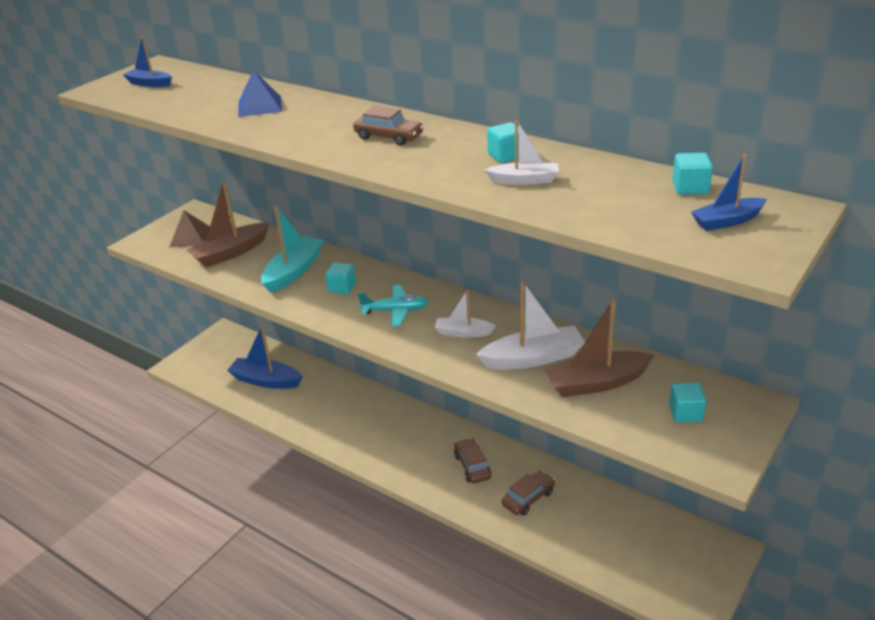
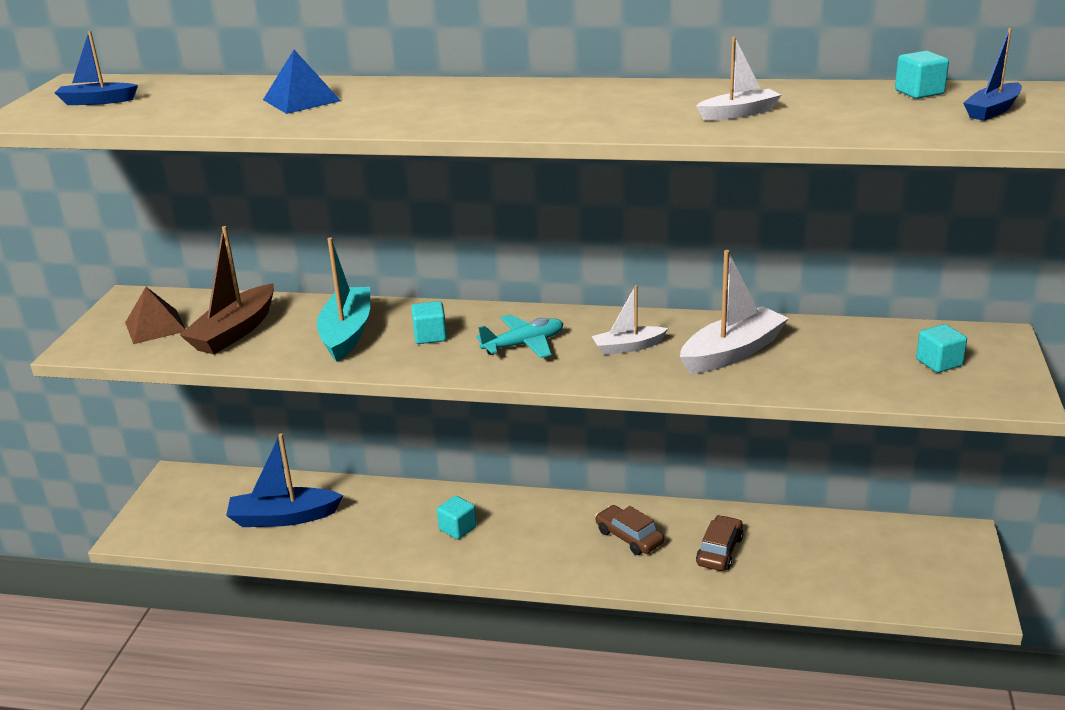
camera: 25 degrees left, 5 degrees down
brown car [353,106,424,145] -> none
turquoise cube [487,122,525,163] -> turquoise cube moved to [437,496,477,539]
brown boat [544,299,655,397] -> none

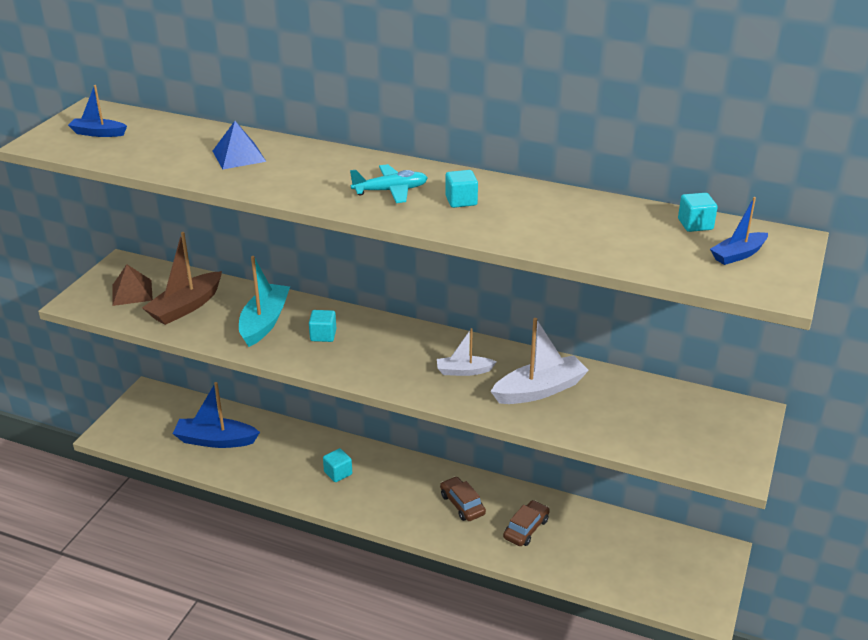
camera: 10 degrees right, 5 degrees up
turquoise plane [476,314,563,358] -> turquoise plane moved to [350,164,428,203]
white boat [696,37,781,120] -> none
turquoise cube [916,324,967,373] -> turquoise cube moved to [445,170,478,208]

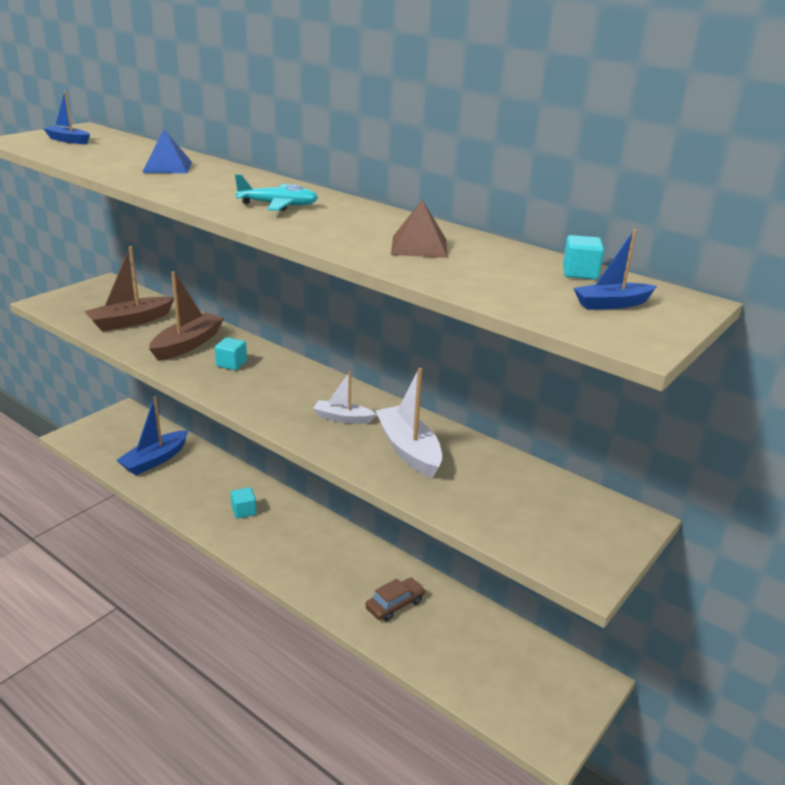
camera: 15 degrees right, 5 degrees down
brown pyramid [112,264,153,306] -> brown pyramid moved to [391,200,447,258]
blue boat [173,382,260,448] -> blue boat turned 75 degrees counterclockwise [116,396,188,475]
turquoise boat [239,256,290,347] -> brown boat [149,271,224,361]
brown car [440,476,486,521] -> none
turquoise cube [445,170,478,208] -> none
white boat [490,318,589,404] -> white boat turned 105 degrees counterclockwise [375,368,442,478]

